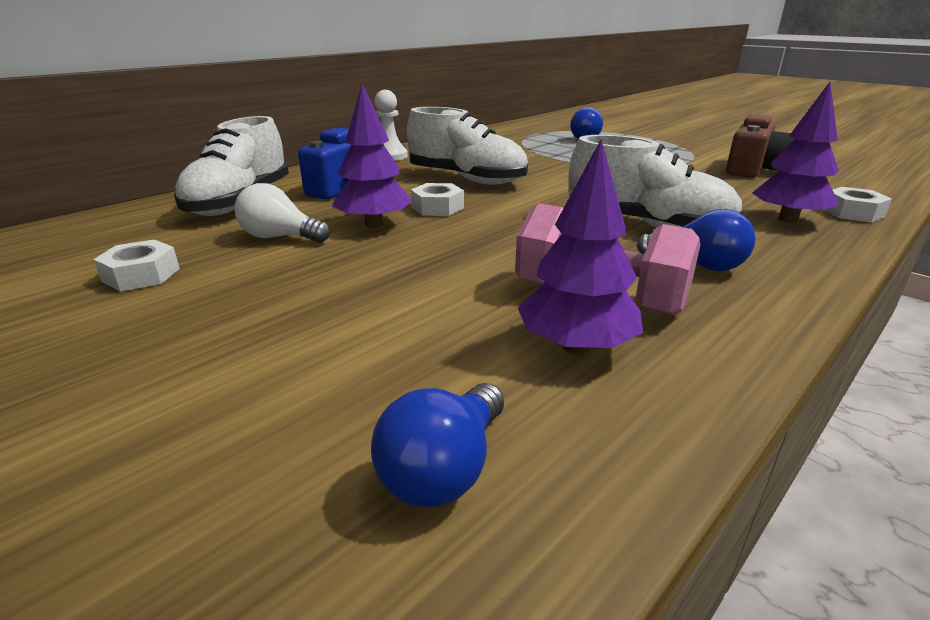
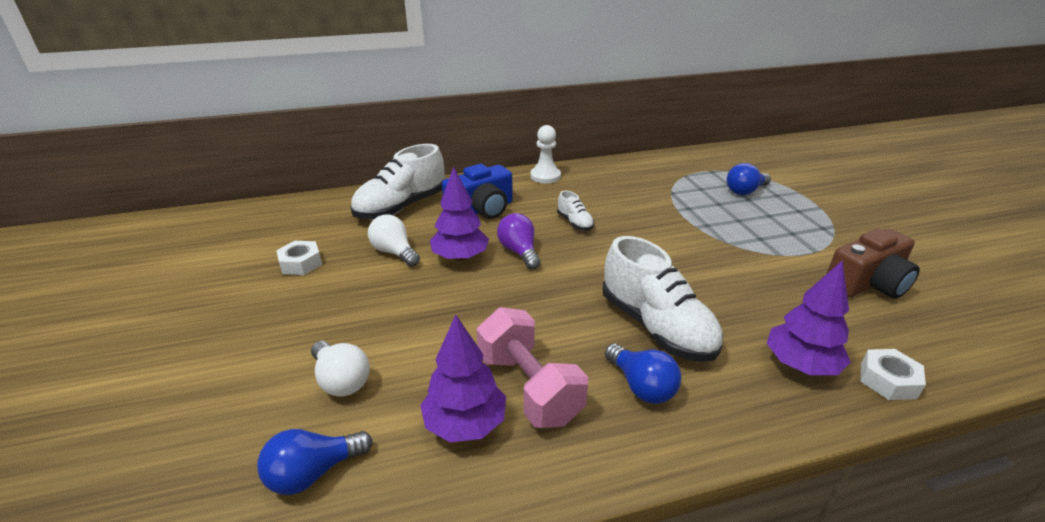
camera: 30 degrees right, 5 degrees up
white shoe [407,107,528,185] -> white shoe [557,191,594,231], size x0.47
white nut [411,183,464,216] -> purple light bulb [497,213,541,270]
none -> white light bulb [311,341,370,396]

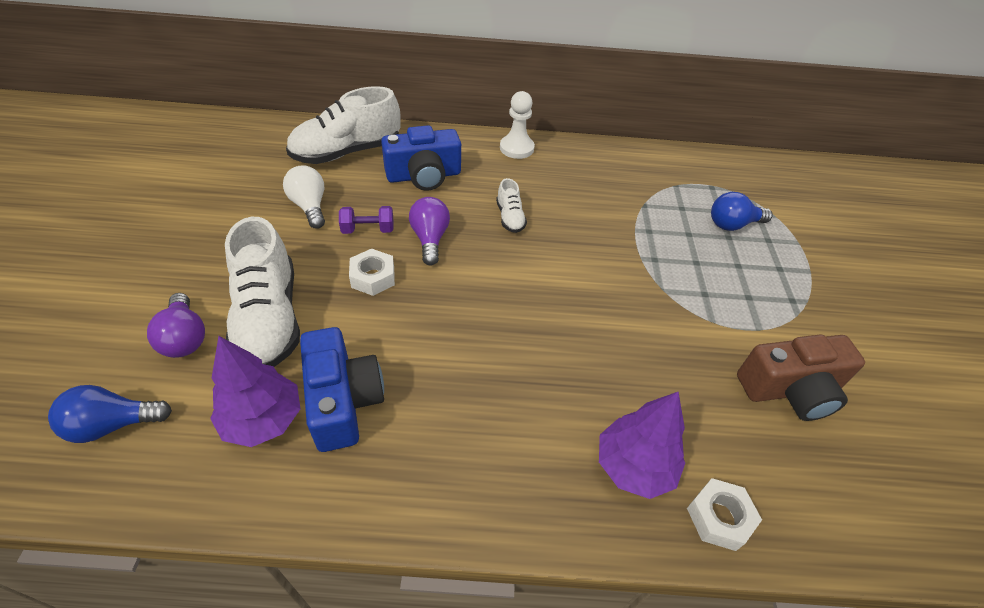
camera: 15 degrees right, 15 degrees up
white nut [276,241,322,275] -> white nut moved to [349,249,395,296]
white light bulb [311,341,370,396] -> purple light bulb [147,293,205,358]
purple tree [430,167,489,262] -> purple dumbbell [339,206,394,234]
pink dumbbell [477,307,588,428] -> blue camera [300,327,384,452]
white shoe [603,236,723,362] -> white shoe moved to [225,217,300,367]
blue light bulb [605,343,681,404] -> none

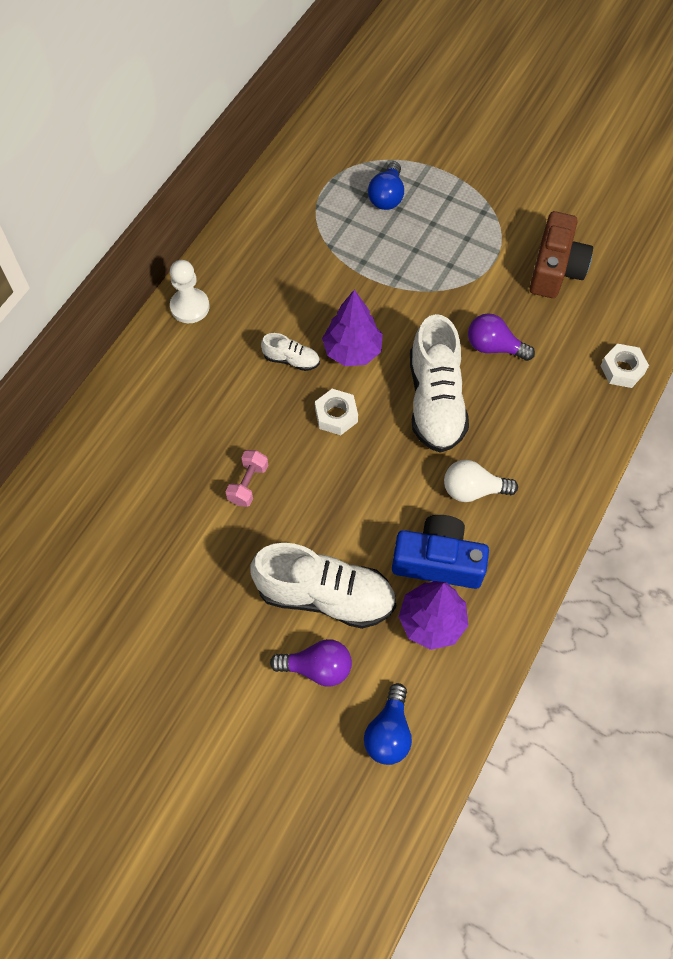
camera: 60 degrees left, 15 degrees up
white light bulb [283,165,325,229] -> white light bulb moved to [444,460,518,502]
white shoe [286,86,400,164] -> white shoe moved to [410,314,469,453]
purple dumbbell [339,206,394,234] -> pink dumbbell [225,450,268,507]
white nut [349,249,395,296] -> white nut moved to [315,389,358,435]
blue camera [381,125,461,191] -> none
purple light bulb [409,197,450,266] -> purple light bulb moved to [468,313,535,361]
purple tree [599,392,685,499] -> purple tree moved to [322,290,383,366]

